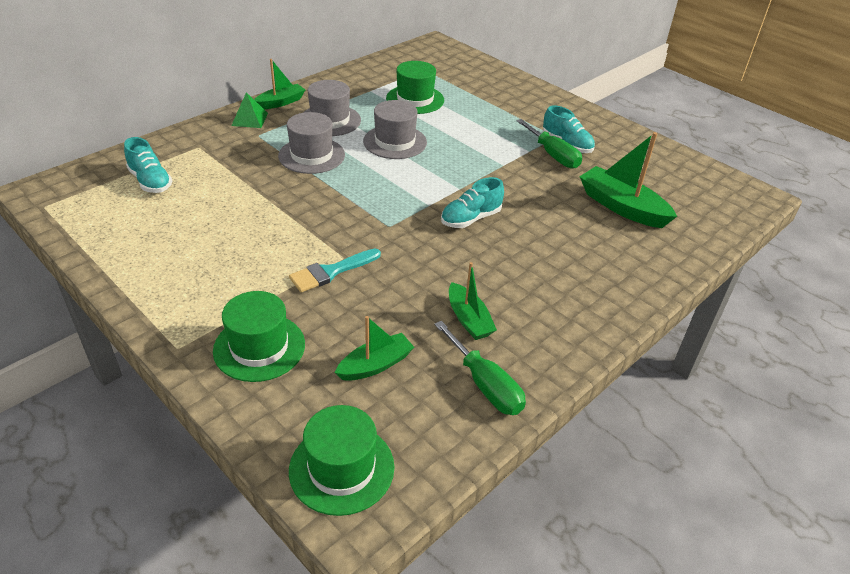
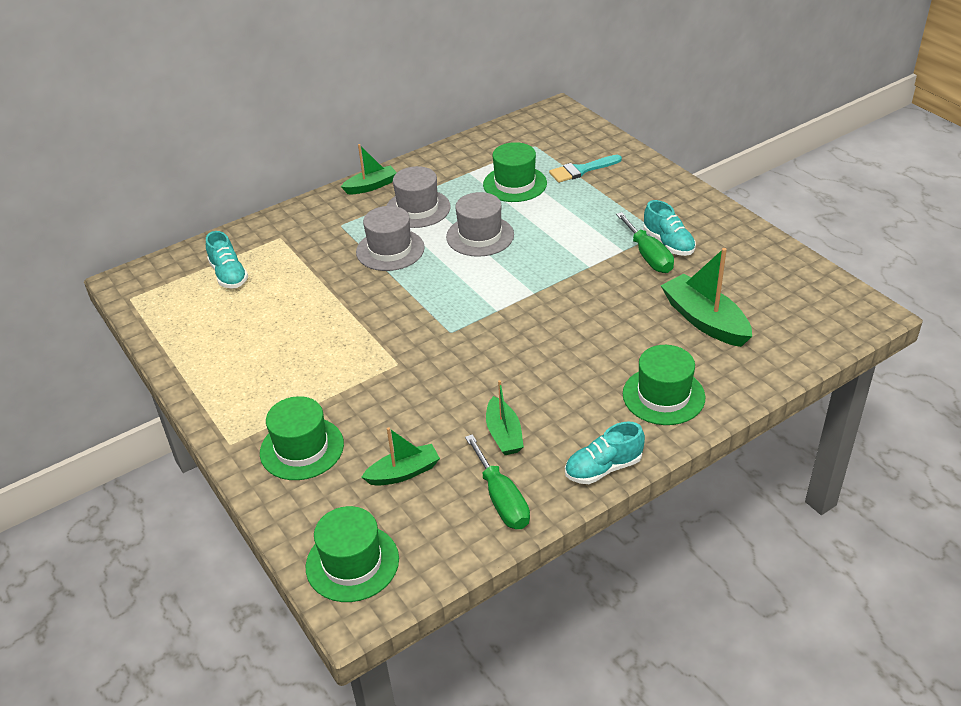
camera: 15 degrees right, 0 degrees up
green pyramid [231,92,268,128] -> none
turquoise brush [289,249,381,292] -> turquoise brush moved to [549,155,622,183]
turquoise shoe [441,177,504,228] -> turquoise shoe moved to [565,421,645,484]
none -> green hat [623,345,706,425]

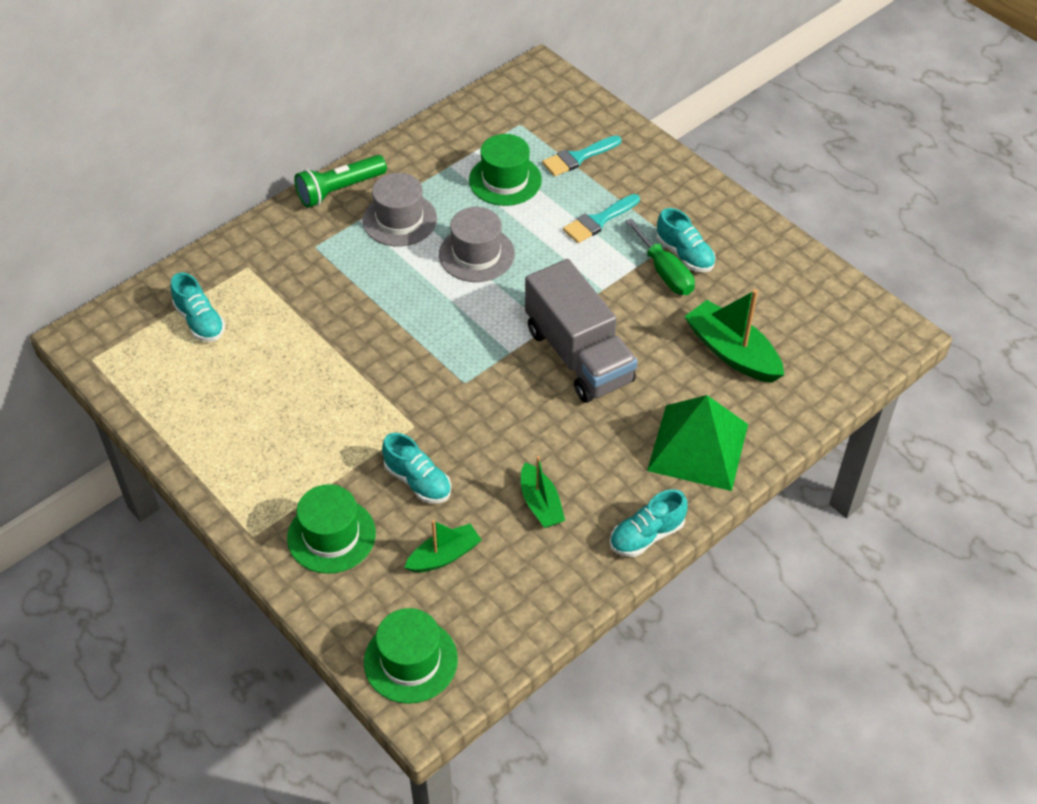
camera: 10 degrees left, 10 degrees up
green boat [341,144,397,194] -> green flashlight [294,155,387,208]
grey hat [356,206,425,271] -> none
green screwdriver [465,434,530,529] -> none
green hat [623,345,706,425] -> green pyramid [647,395,748,491]
none -> turquoise shoe [382,433,451,503]
none -> grey truck [525,259,638,403]
none -> turquoise brush [563,194,640,243]

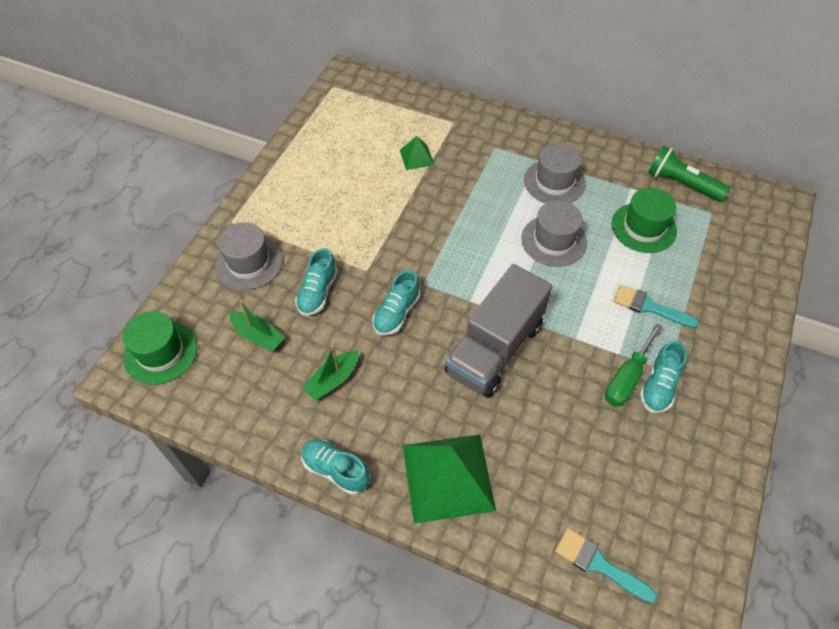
camera: 65 degrees right, 5 degrees up
turquoise shoe [171,273,225,342] -> turquoise shoe moved to [372,270,420,335]
green hat [287,484,376,574] -> grey hat [215,222,282,290]
green flashlight [294,155,387,208] -> green flashlight moved to [648,146,730,201]
turquoise brush [542,135,621,177] -> turquoise brush moved to [555,528,657,603]
green boat [684,289,784,383] -> none
none -> green pyramid [400,136,434,170]

